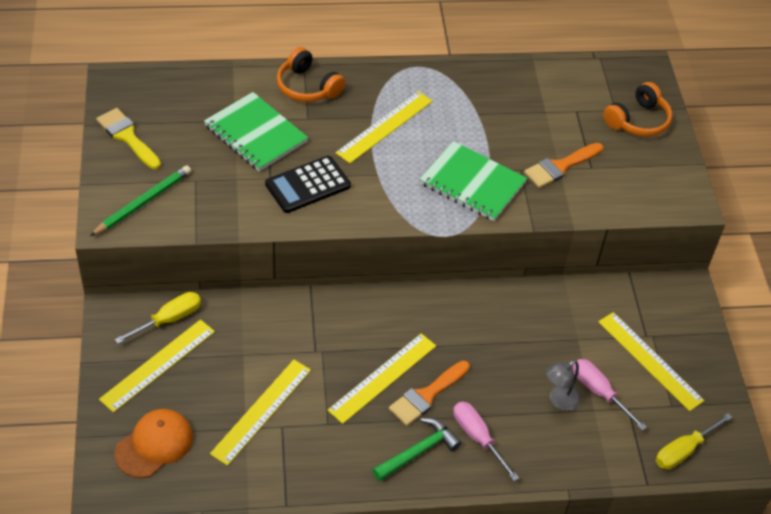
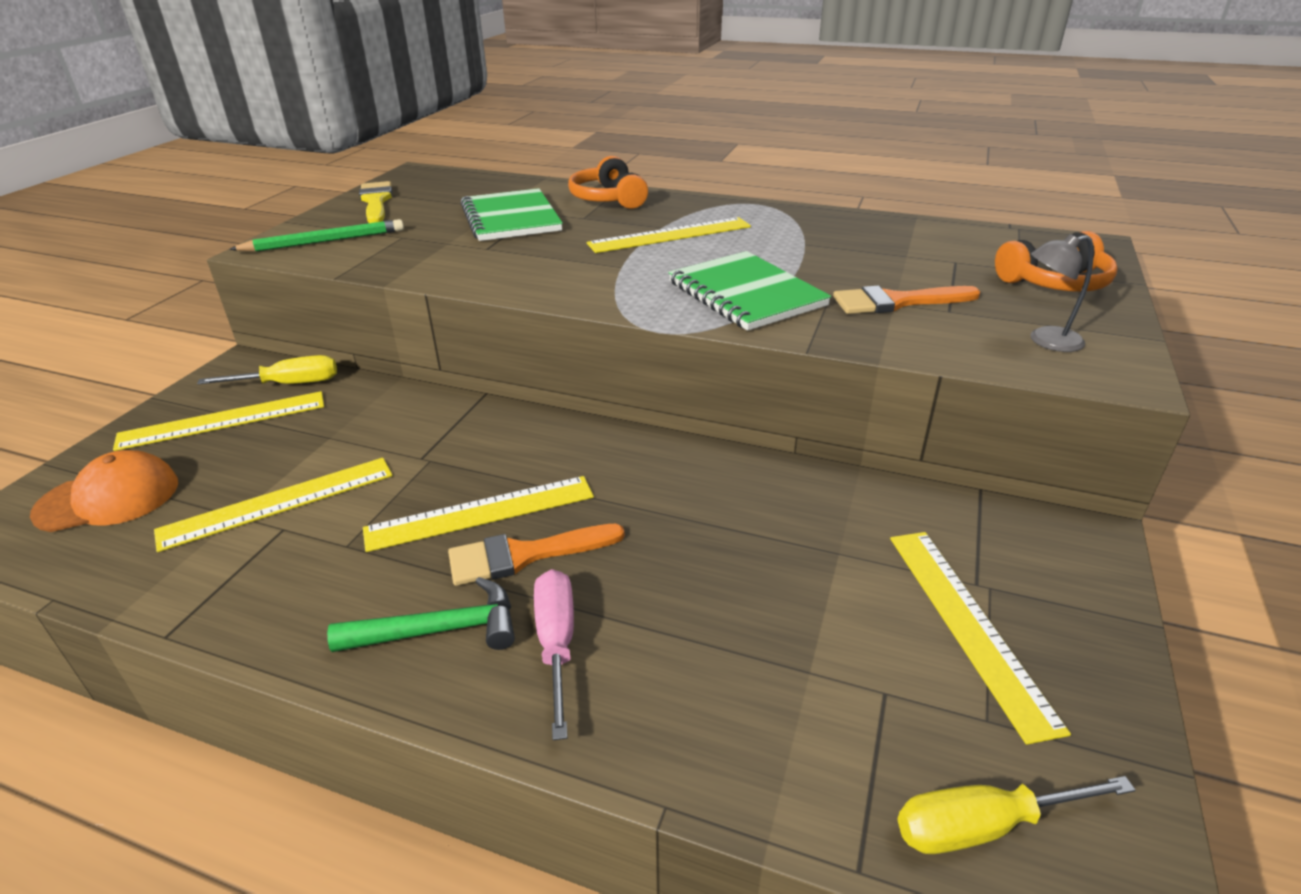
camera: 30 degrees right, 15 degrees down
black calculator [265,156,351,213] -> none
grey lamp [546,360,580,410] -> grey lamp moved to [1031,234,1094,352]
pink screwdriver [573,359,647,431] -> none

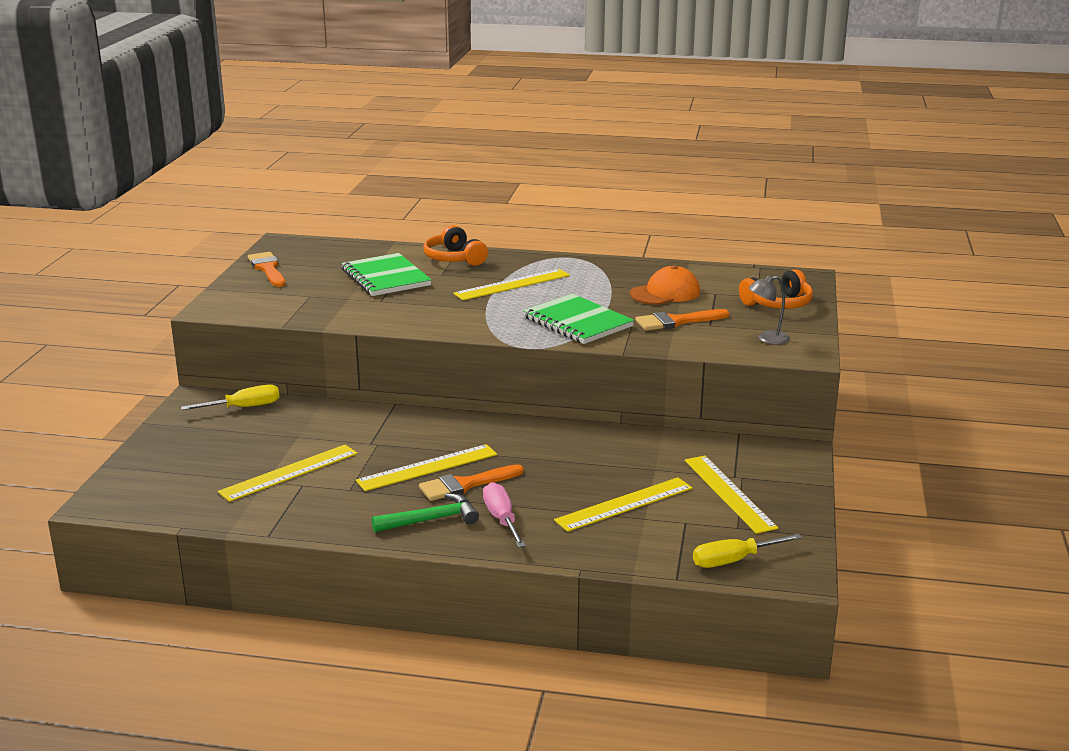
camera: 10 degrees left, 10 degrees down
orange cap [30,450,178,532] -> orange cap moved to [630,265,700,305]
yellow ruler [113,391,324,451] -> yellow ruler moved to [554,477,693,532]
green pencil [229,219,404,252] -> none
yellow brush [359,181,393,223] -> orange brush [248,252,285,287]

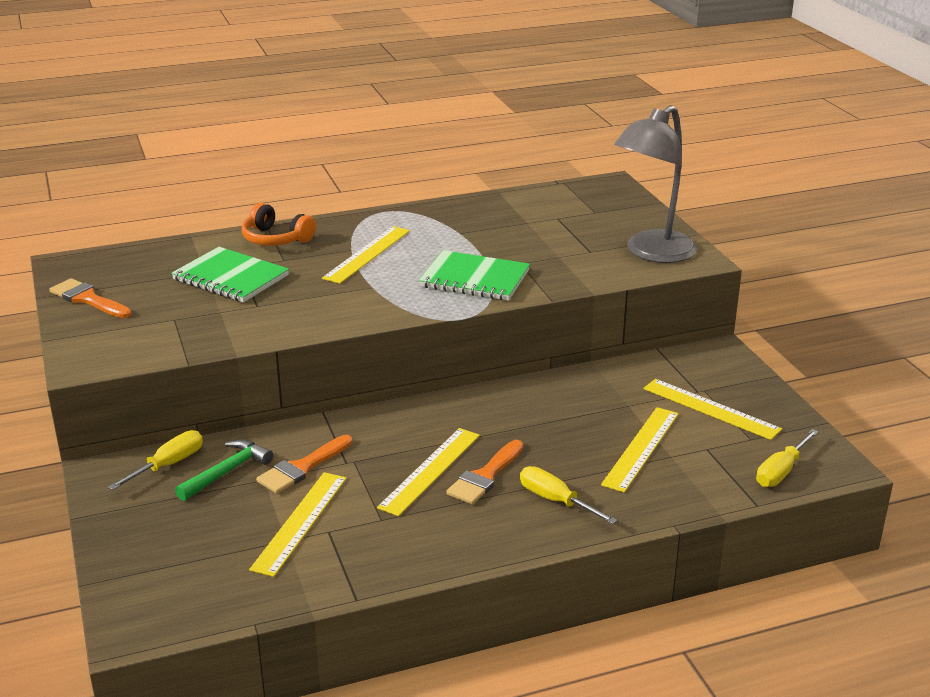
camera: 30 degrees left, 5 degrees up
green hammer [372,493,479,532] -> green hammer moved to [175,439,273,501]
pink screwdriver [483,482,526,548] -> yellow screwdriver [520,466,617,524]
orange cap [630,265,700,305] -> none
orange brush [635,309,730,331] -> orange brush moved to [256,435,352,494]
orange headphones [739,269,813,309] -> none
grey lamp [749,275,790,345] -> grey lamp [614,105,697,263], size x2.32

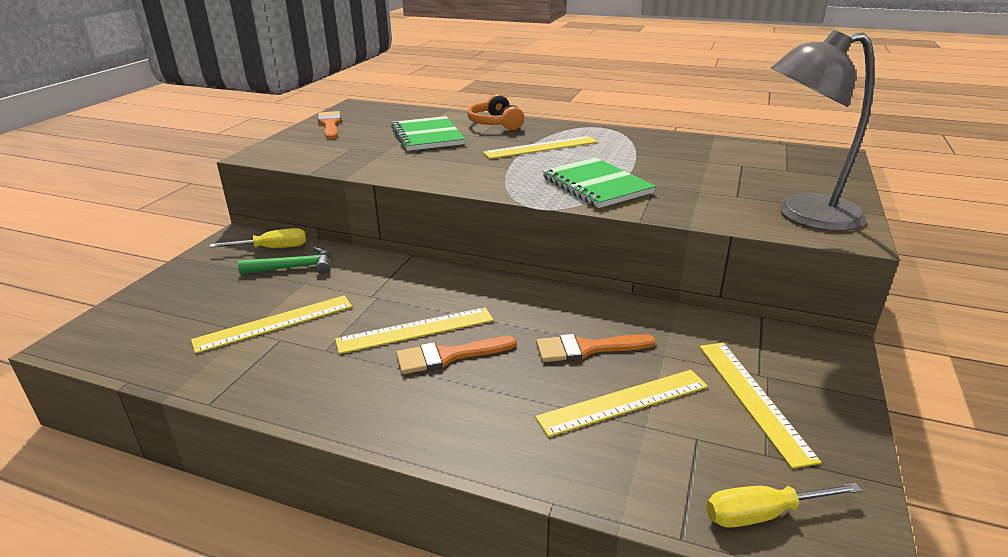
camera: 40 degrees right, 0 degrees up
orange brush [256,435,352,494] -> orange brush moved to [536,334,655,362]
yellow screwdriver [520,466,617,524] -> none

